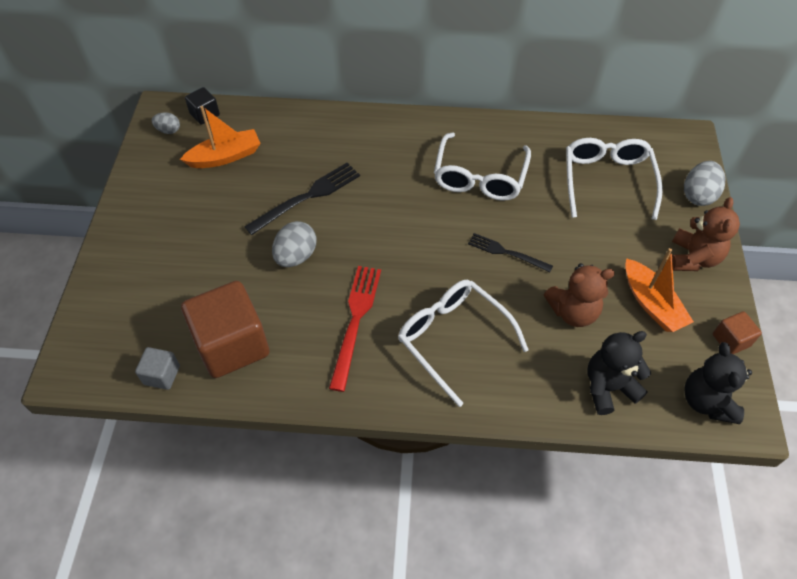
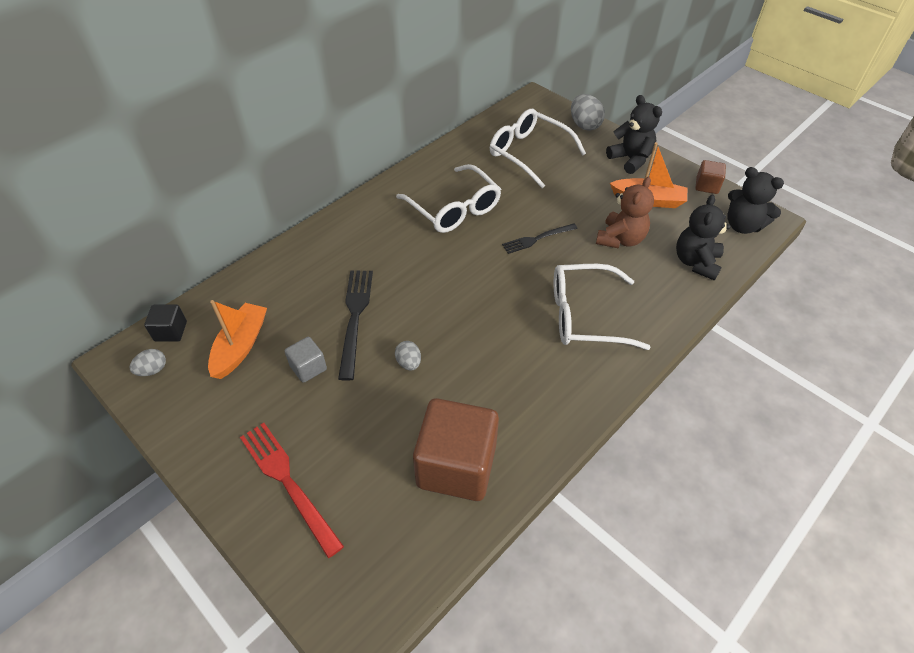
camera: 50 degrees left, 5 degrees down
grey cube [135,347,180,390] -> grey cube moved to [285,337,327,383]
grey egg [272,221,317,267] -> grey egg [395,341,421,370], size x0.60
red fork [329,266,381,392] -> red fork moved to [240,423,344,558]
brown teddy bear [672,197,740,271] -> black teddy bear [606,95,662,174]

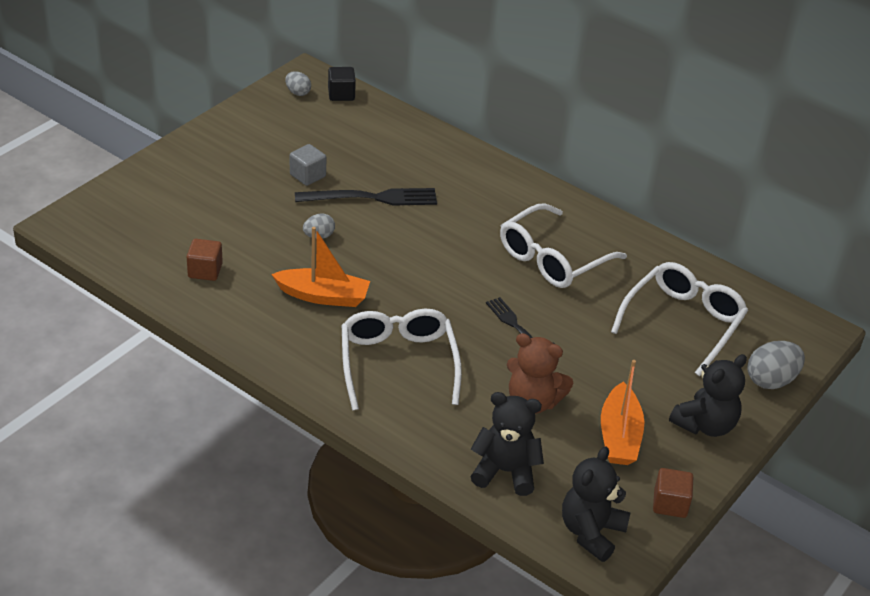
camera: 80 degrees right, 10 degrees down
orange boat [208,300,267,379] -> orange boat moved to [271,227,370,307]
red fork [240,423,344,558] -> none
brown cube [413,398,499,501] -> brown cube [187,239,223,281], size x0.47

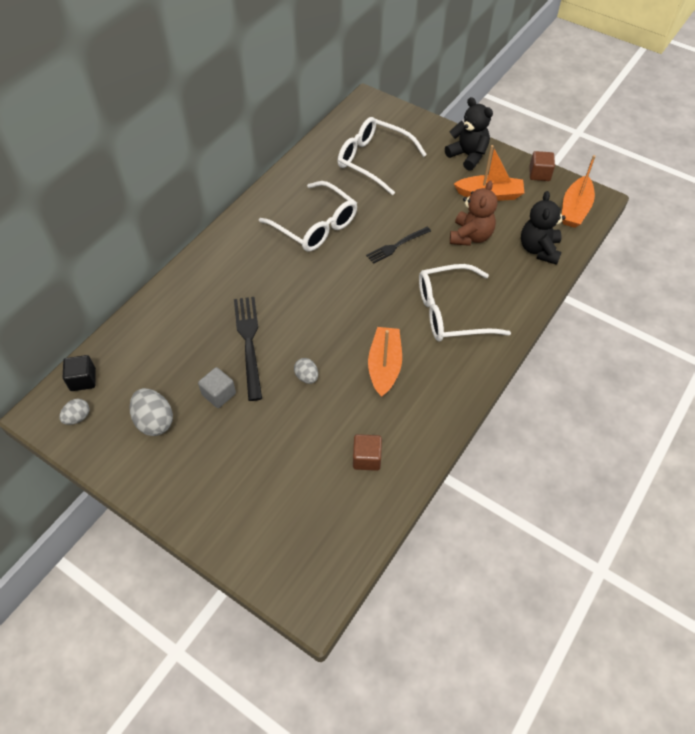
camera: 90 degrees left, 15 degrees up
black teddy bear [562,446,631,562] -> orange boat [562,155,596,228]
grey egg [747,341,805,389] -> grey egg moved to [129,388,173,436]

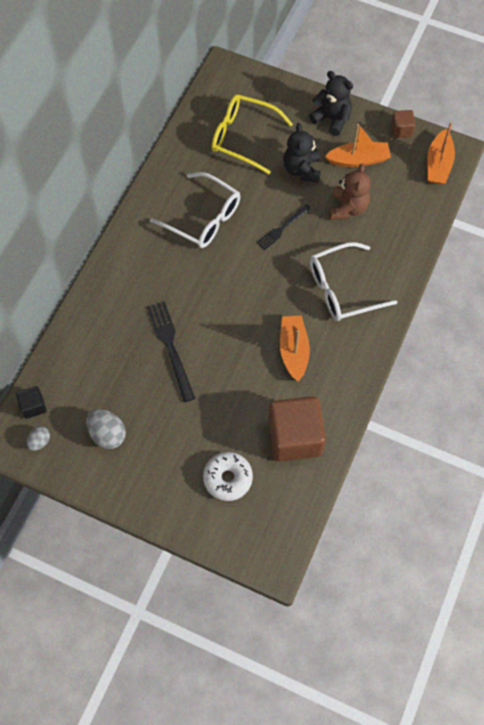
camera: 10 degrees left, 10 degrees up
grey cube [198,367,236,408] -> none
grey egg [294,358,318,384] -> none
white glasses [338,117,427,195] -> yellow glasses [211,95,293,174]
brown cube [353,434,382,471] -> brown cube [268,396,326,462], size x2.14
black teddy bear [521,191,566,265] -> black teddy bear moved to [283,123,321,183]
none -> white donut [203,452,253,501]

